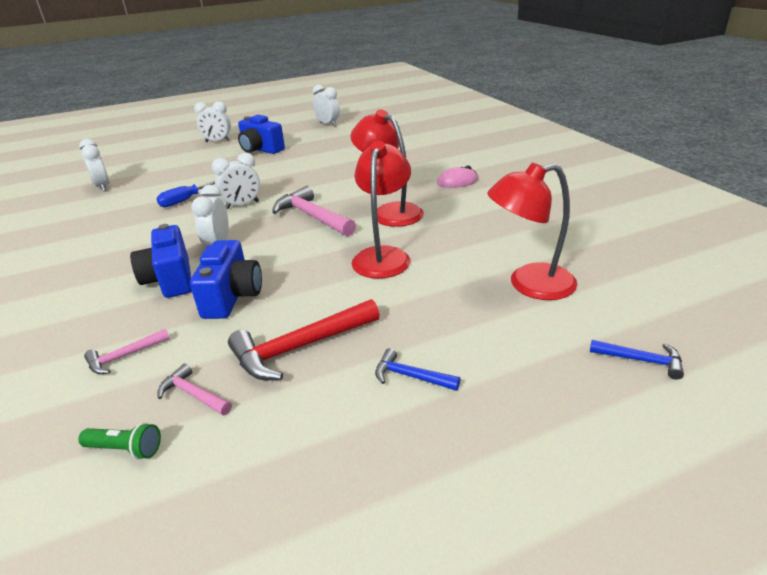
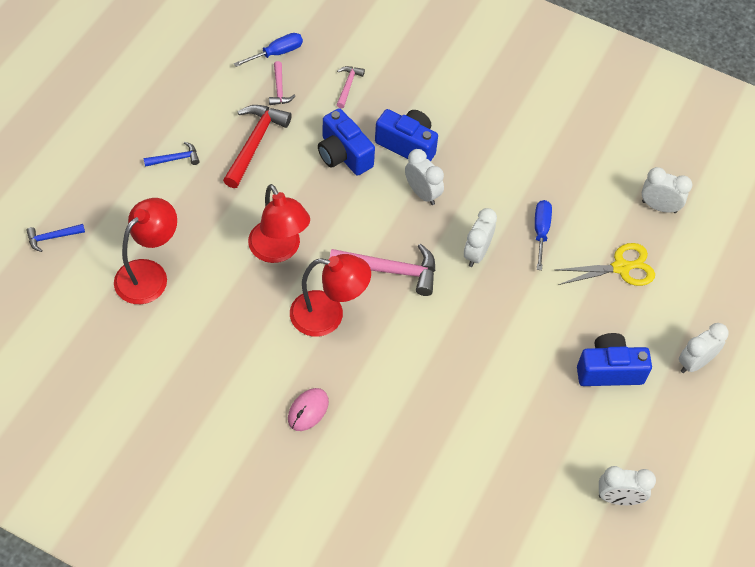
camera: 135 degrees right, 25 degrees up
green flashlight [78,423,161,459] -> blue screwdriver [234,33,303,67]
pink hammer [157,364,232,416] -> pink hammer turned 90 degrees clockwise [269,61,295,105]
none -> yellow scissors [556,243,655,286]

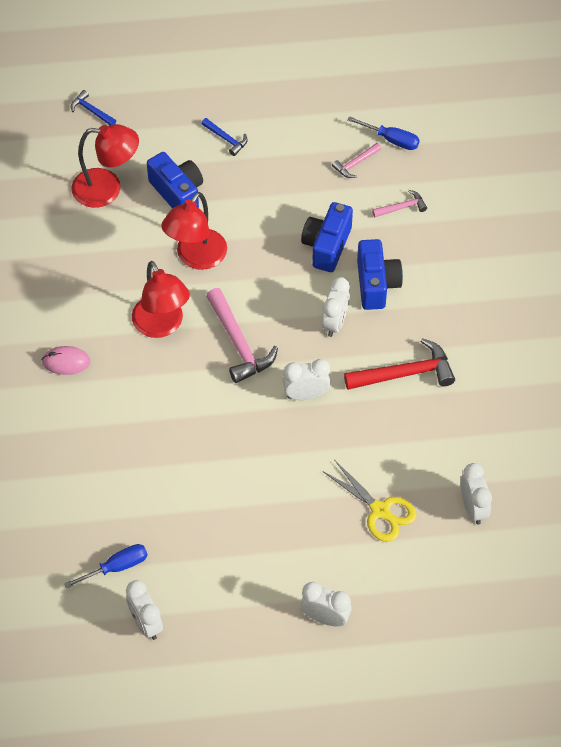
camera: 60 degrees right, 0 degrees up
red hammer [223,105,292,188] -> red hammer moved to [344,338,455,390]
blue screwdriver [535,200,552,270] -> blue screwdriver moved to [64,544,147,588]
blue camera [577,333,652,386] -> blue camera moved to [147,152,203,209]

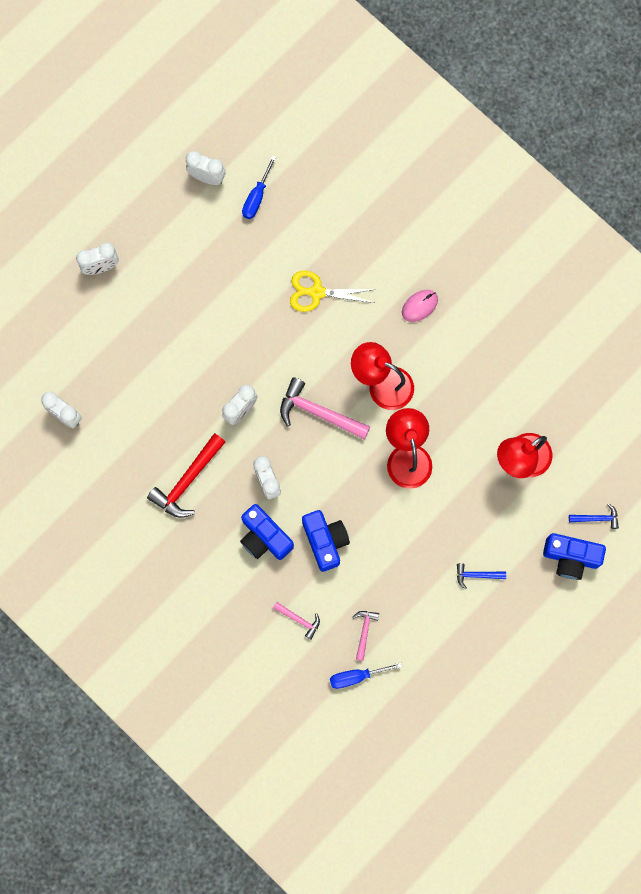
camera: 140 degrees right, 20 degrees up
blue camera [147,152,203,209] -> blue camera moved to [543,533,606,580]
yellow scissors [322,461,417,542] -> yellow scissors moved to [290,271,376,312]
pink hammer [372,190,427,217] -> pink hammer turned 90 degrees counterclockwise [273,602,320,640]

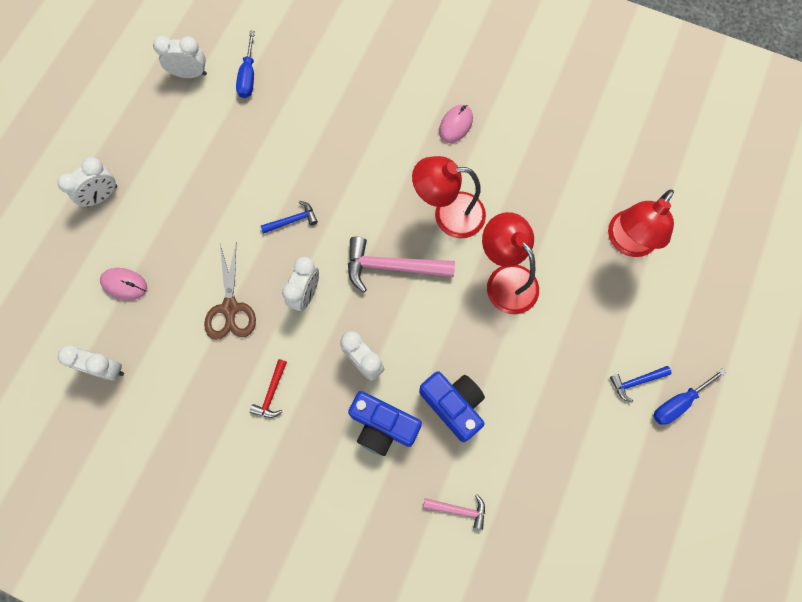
camera: 20 degrees left, 5 degrees down
red hammer [147,433,225,518] -> red hammer [250,359,287,418], size x0.53
yellow scissors [290,271,376,312] -> none
blue screwdriver [330,663,402,689] -> blue screwdriver moved to [654,369,726,425]
pink hammer [353,611,379,661] -> none
blue camera [543,533,606,580] -> none
blue hammer [569,504,619,529] -> blue hammer moved to [261,201,318,234]
none -> pink mouse [100,268,147,300]
none -> brown scissors [204,244,256,340]

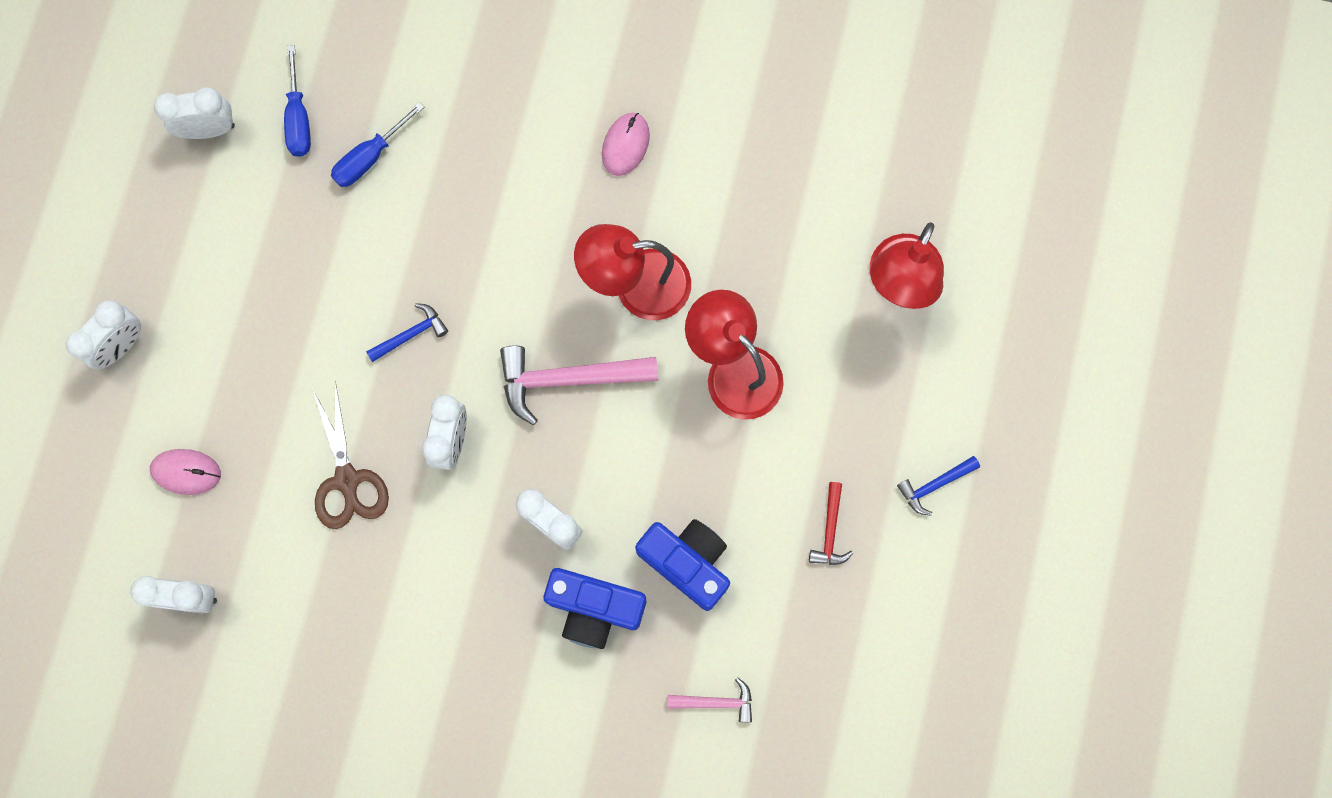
camera: 10 degrees left, 5 degrees up
red hammer [250,359,287,418] -> red hammer moved to [809,482,853,565]
blue screwdriver [654,369,726,425] -> blue screwdriver moved to [331,102,424,187]

